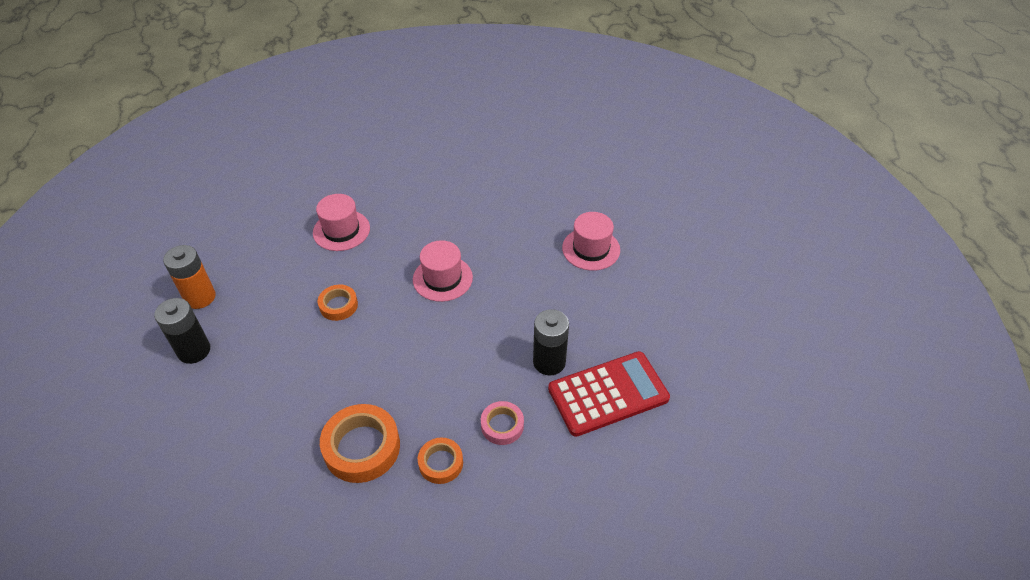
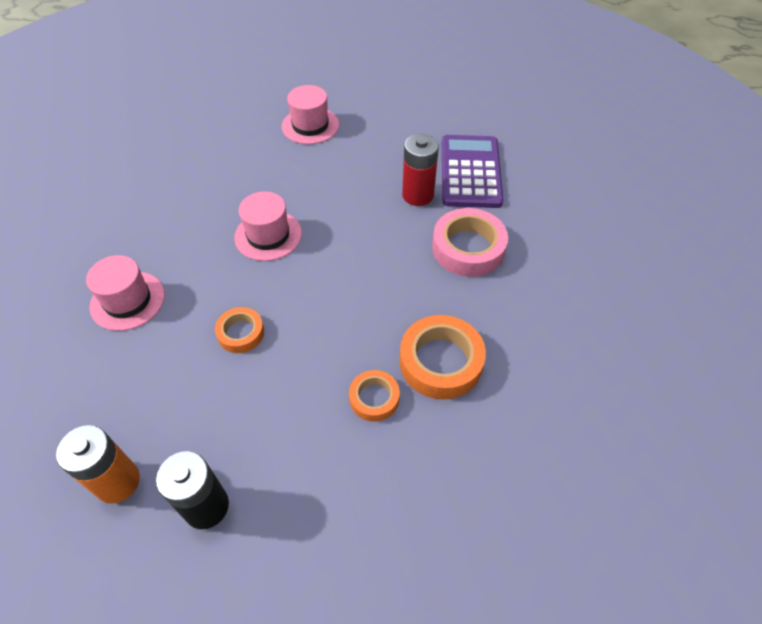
camera: 65 degrees left, 5 degrees up
orange tape [418,437,463,484] -> orange tape moved to [349,370,400,422]
pink tape [481,401,524,445] -> pink tape [432,208,508,277], size x1.73
black battery [533,309,569,375] -> red battery [402,134,439,206]
red calculator [548,351,670,437] -> purple calculator [442,135,503,208]

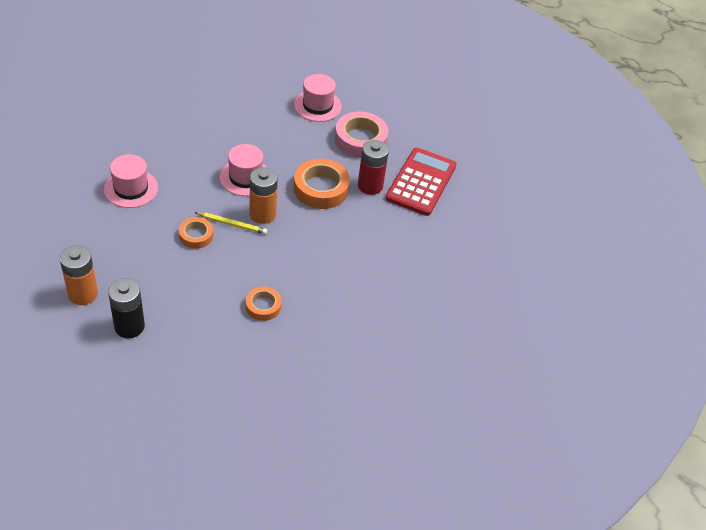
camera: 15 degrees right, 5 degrees down
orange tape [400,315,486,400] -> orange tape moved to [294,159,350,209]
pink tape [432,208,508,277] -> pink tape moved to [335,111,388,158]
purple calculator [442,135,503,208] -> red calculator [385,148,457,216]
none -> yellow pencil [195,212,267,234]
none -> orange battery [250,167,278,224]

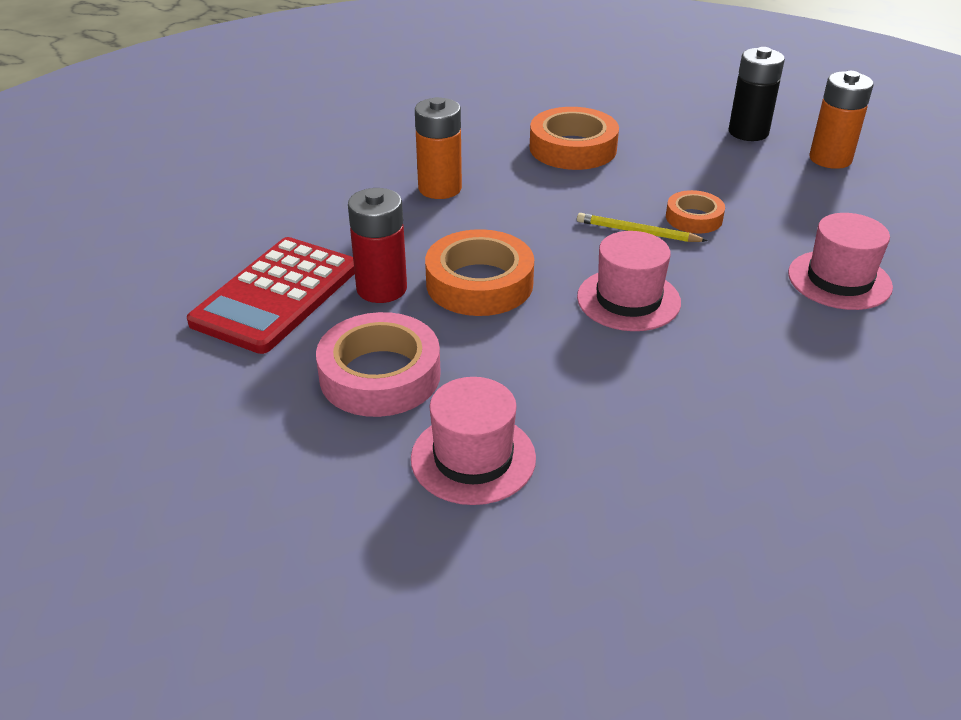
camera: 170 degrees left, 10 degrees down
orange tape [246,287,281,321] -> orange tape [530,107,619,170], size x1.73
orange battery [250,167,278,224] -> orange battery moved to [415,97,462,199]

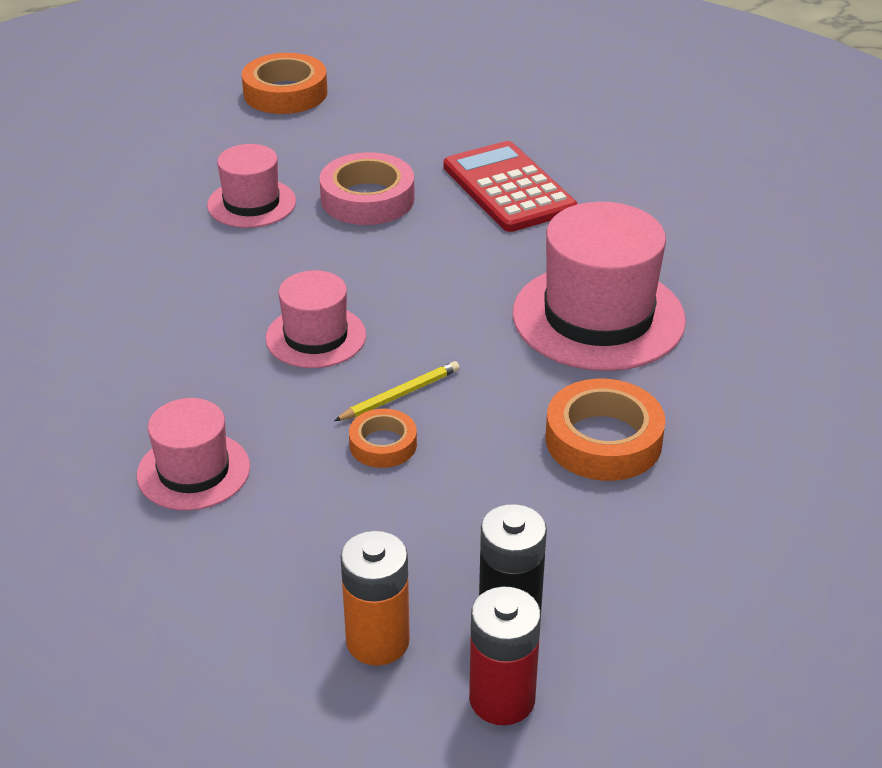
camera: 125 degrees right, 0 degrees up
red battery [348,188,407,303] -> red battery moved to [469,587,541,725]
orange battery [415,97,462,199] -> pink hat [513,202,686,371]
orange tape [425,229,534,316] -> orange tape moved to [242,53,327,114]

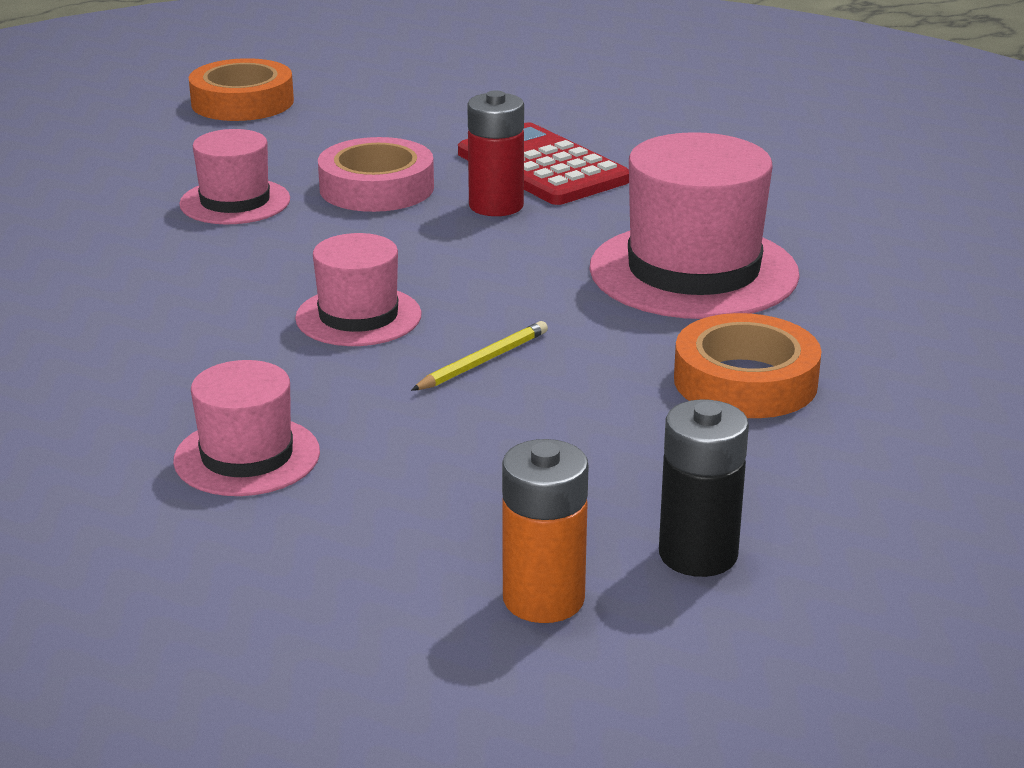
camera: 10 degrees left, 10 degrees down
orange tape [349,409,417,468] -> none
red battery [469,587,541,725] -> red battery moved to [467,90,524,216]

